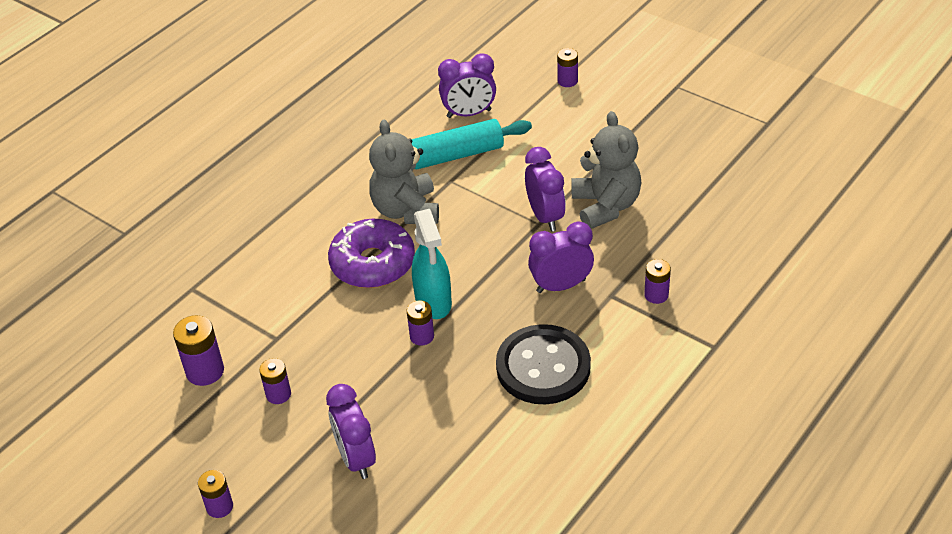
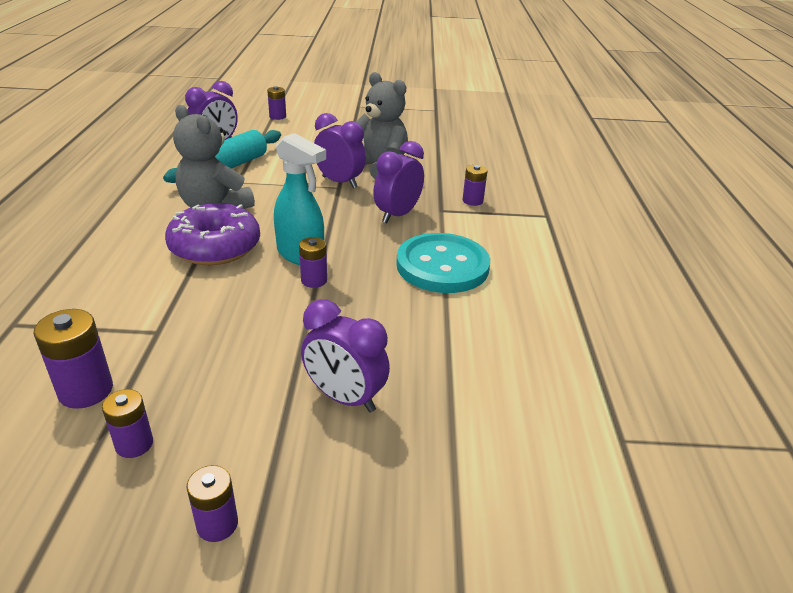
camera: 40 degrees left, 10 degrees down
purple battery [259,358,291,404] -> purple battery moved to [102,389,153,458]
black button [496,324,591,404] -> turquoise button [396,233,490,293]

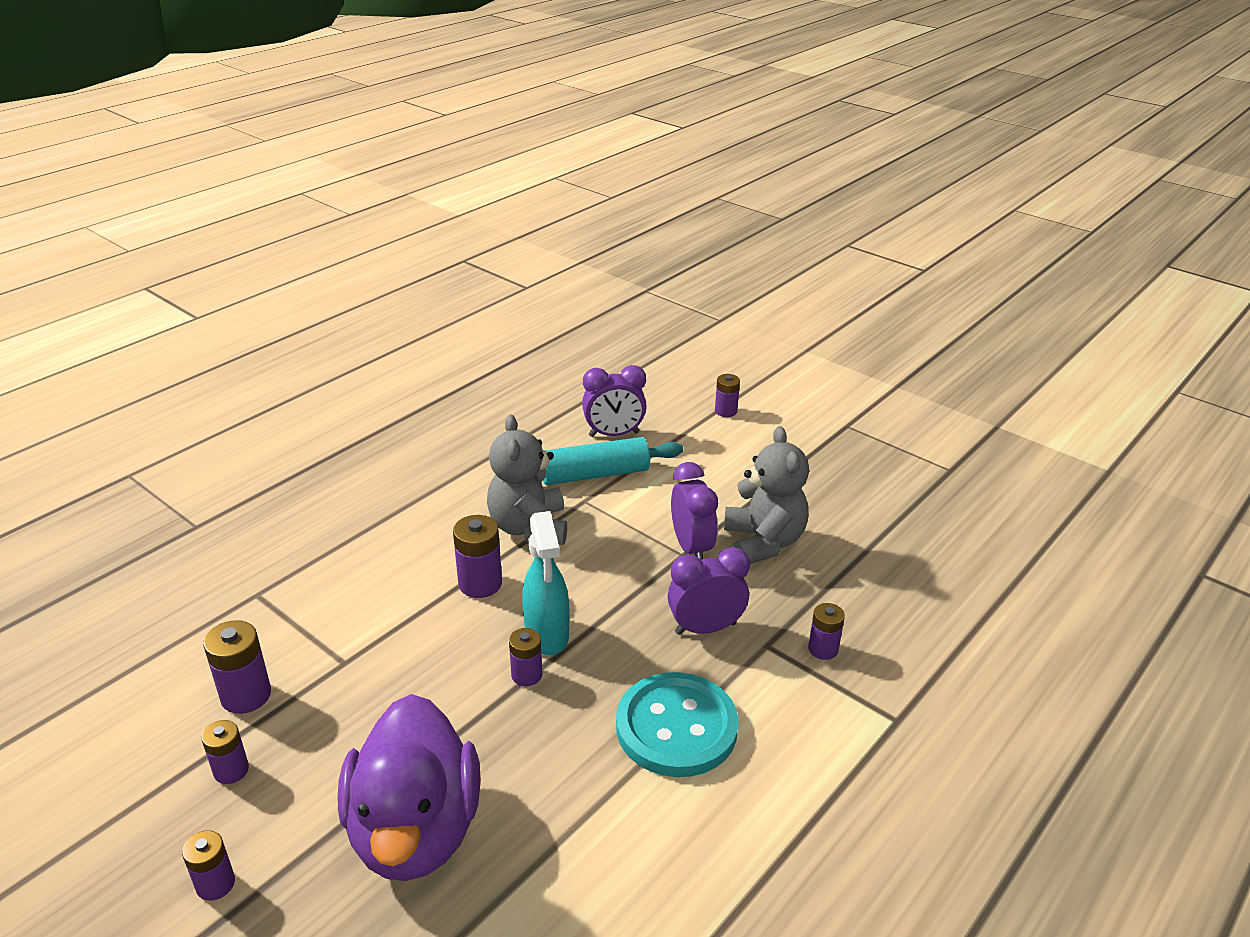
camera: 40 degrees right, 0 degrees up
purple donut [165,203,260,265] -> purple battery [453,515,502,598]
purple clock [301,299,390,413] -> purple duck [338,694,481,881]

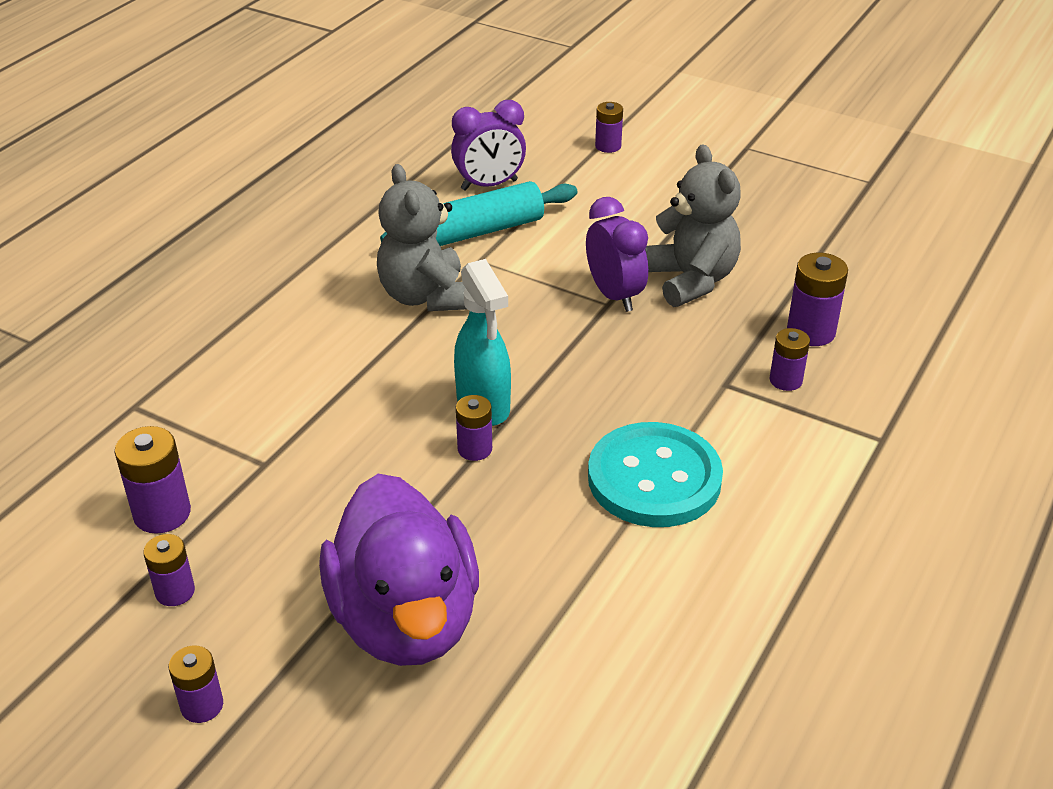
camera: 10 degrees left, 5 degrees up
purple battery [453,515,502,598] -> purple battery moved to [787,253,848,346]
purple clock [668,547,750,635] -> none

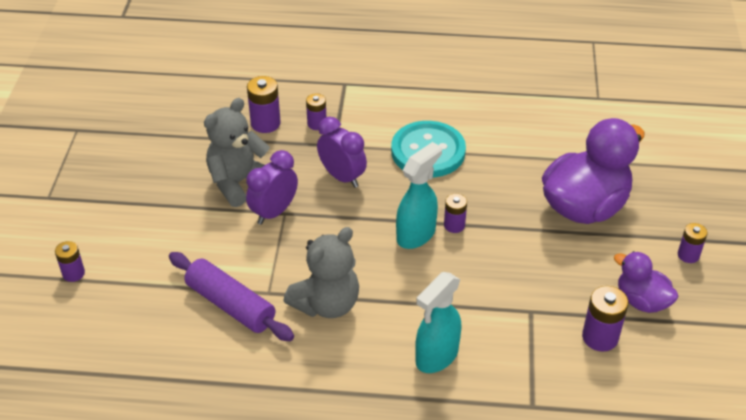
camera: 115 degrees left, 5 degrees up
purple battery [143,534,195,606] -> purple duck [614,251,678,313]
turquoise rolling pin [380,181,577,246] -> purple rolling pin [169,252,294,341]
purple clock [451,100,526,191] -> purple clock moved to [317,117,367,188]
none -> turquoise spray bottle [415,272,461,373]

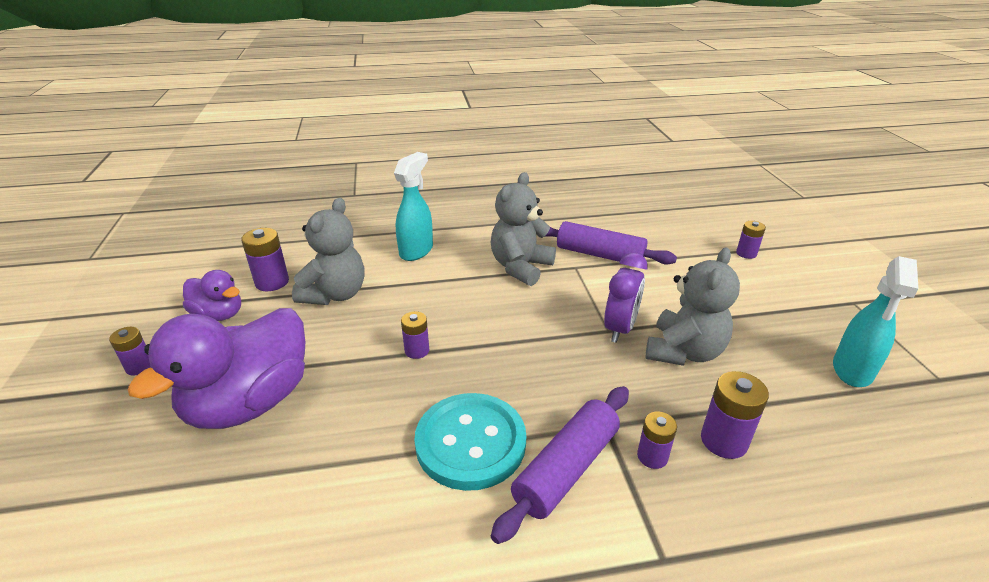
camera: 165 degrees right, 10 degrees down
purple clock [317,117,367,188] -> none
turquoise spray bottle [396,142,442,249] -> turquoise spray bottle moved to [833,256,919,387]
none -> grey teddy bear [292,198,364,305]
none -> purple rolling pin [491,386,629,544]

